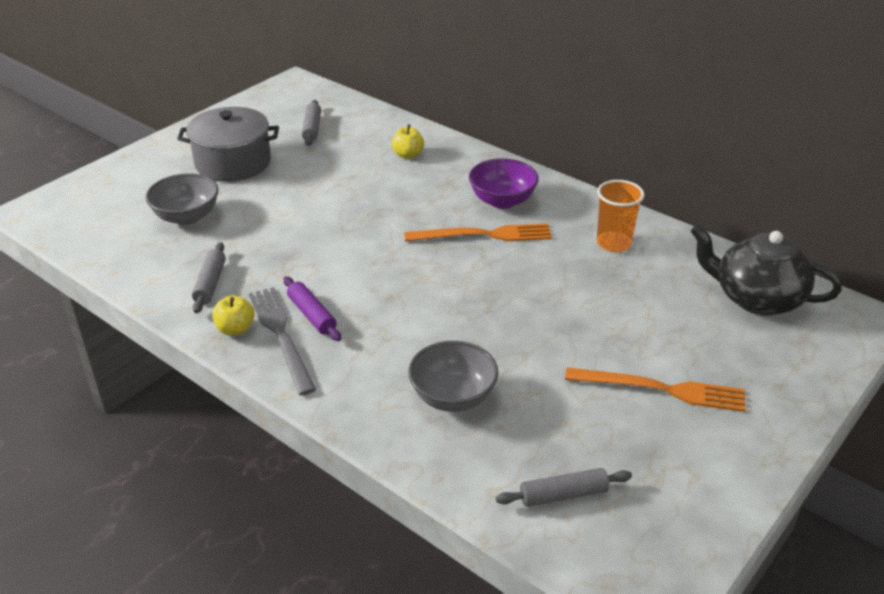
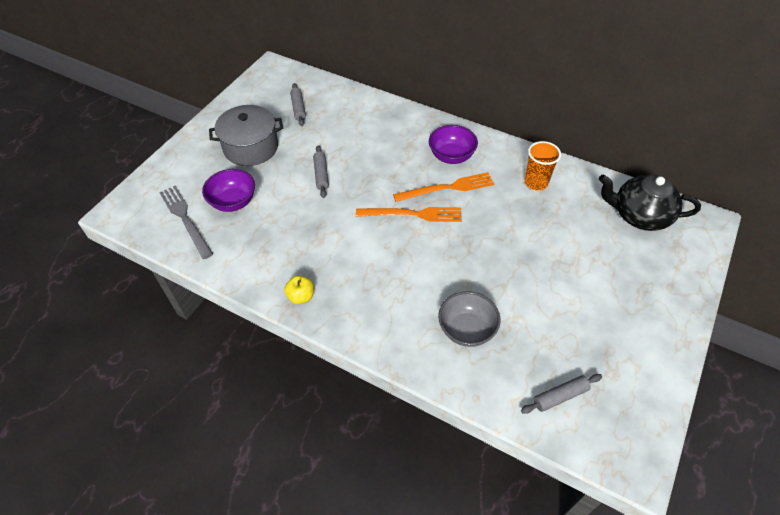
camera: 10 degrees left, 15 degrees up
grey bowl [146,173,219,225] -> purple bowl [202,169,255,212]
grey rolling pin [192,242,226,313] -> grey rolling pin moved to [313,145,329,198]
grey fork [249,287,316,395] -> grey fork moved to [159,186,213,259]
purple rolling pin [283,276,341,341] -> none
yellow apple [392,124,424,159] -> none
orange fork [565,367,746,412] -> orange fork moved to [356,207,462,222]

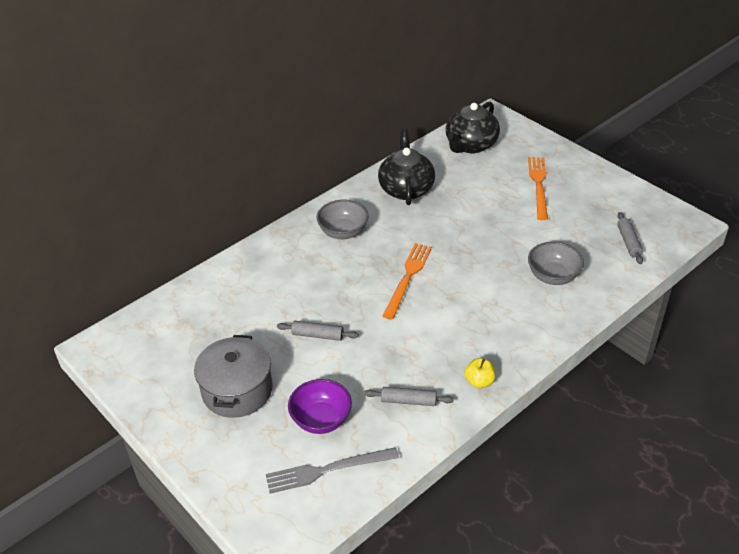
camera: 70 degrees left, 10 degrees down
grey rolling pin [290,83,306,126] -> grey rolling pin moved to [364,387,454,406]
orange fork [393,172,494,202] -> orange fork moved to [528,157,548,220]
purple bowl [429,125,478,164] -> grey bowl [316,200,369,239]
orange cup [524,141,561,191] -> black teapot [378,128,435,205]

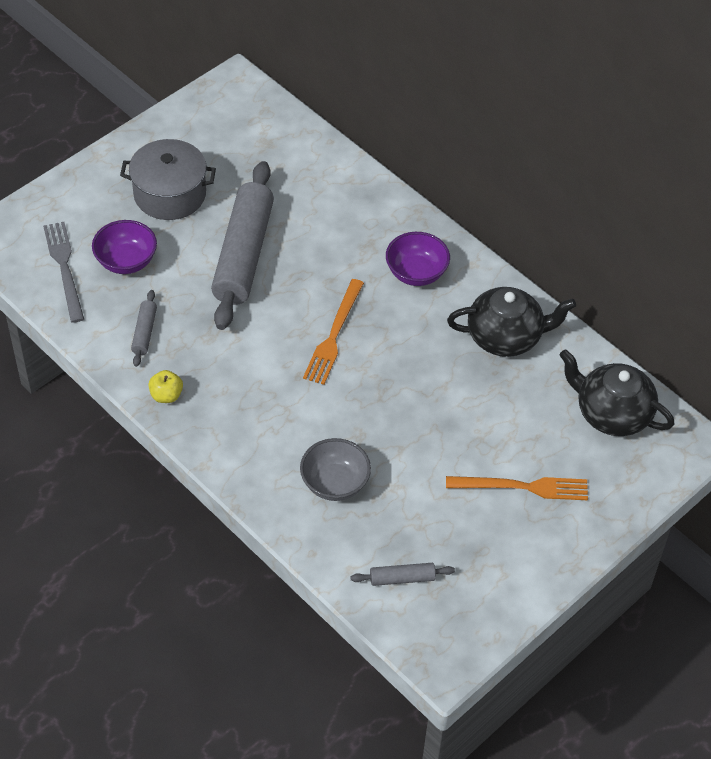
camera: 85 degrees right, 10 degrees up
grey rolling pin [277,321,358,341] -> grey rolling pin [211,161,274,330], size x2.36
grey bowl [316,200,369,239] -> purple bowl [386,232,450,286]
orange fork [383,243,432,320] -> orange fork turned 90 degrees clockwise [303,279,364,385]

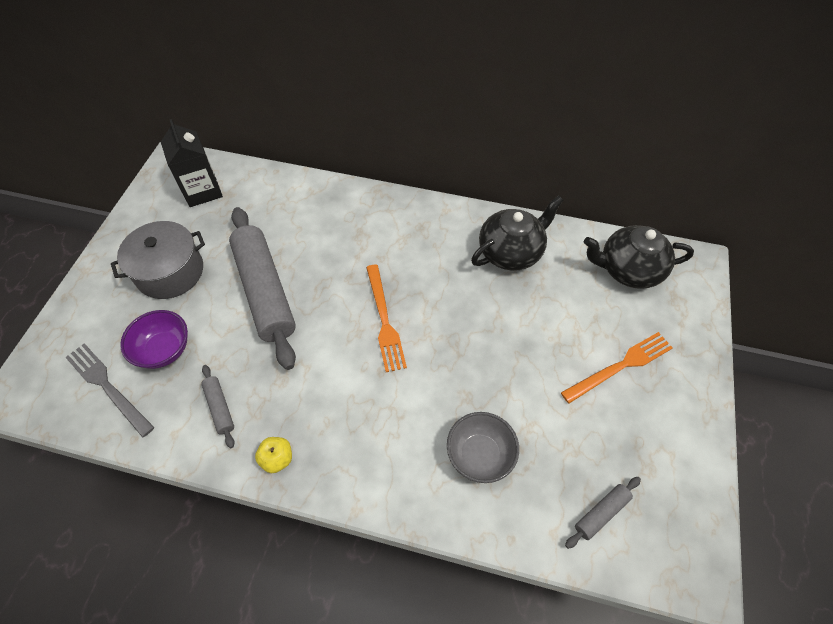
camera: 30 degrees left, 5 degrees up
purple bowl [386,232,450,286] -> none
none -> black carton [161,119,223,207]

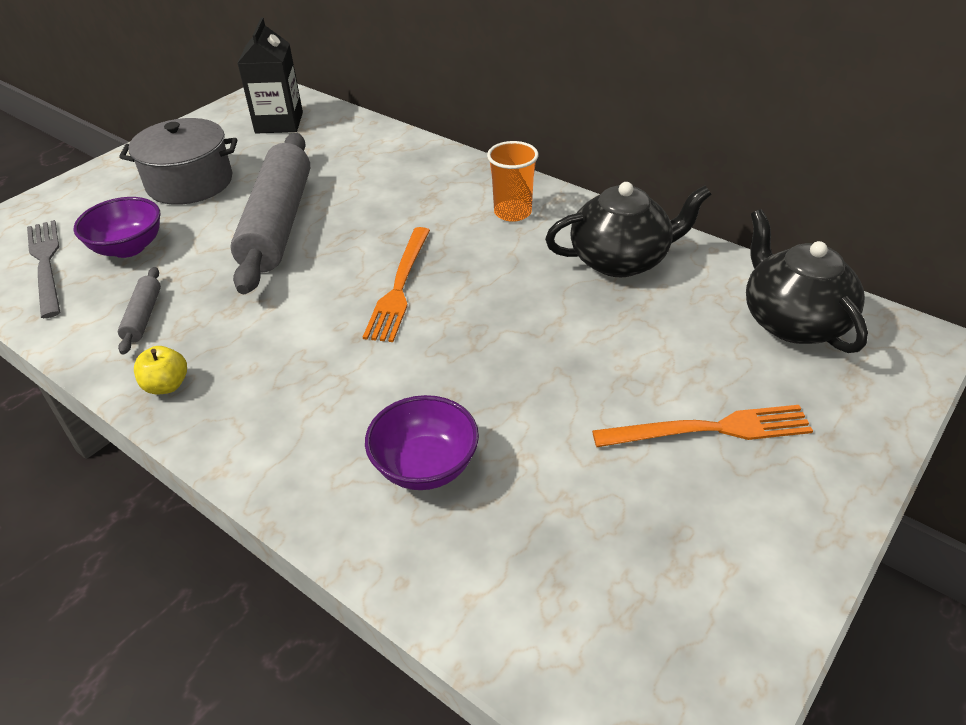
camera: 25 degrees right, 15 degrees down
grey bowl [447,412,519,483] -> purple bowl [365,395,479,490]
grey rolling pin [565,477,641,549] -> none
black teapot [584,225,694,289] -> black teapot turned 45 degrees clockwise [746,209,868,353]
none -> orange cup [487,141,538,222]

